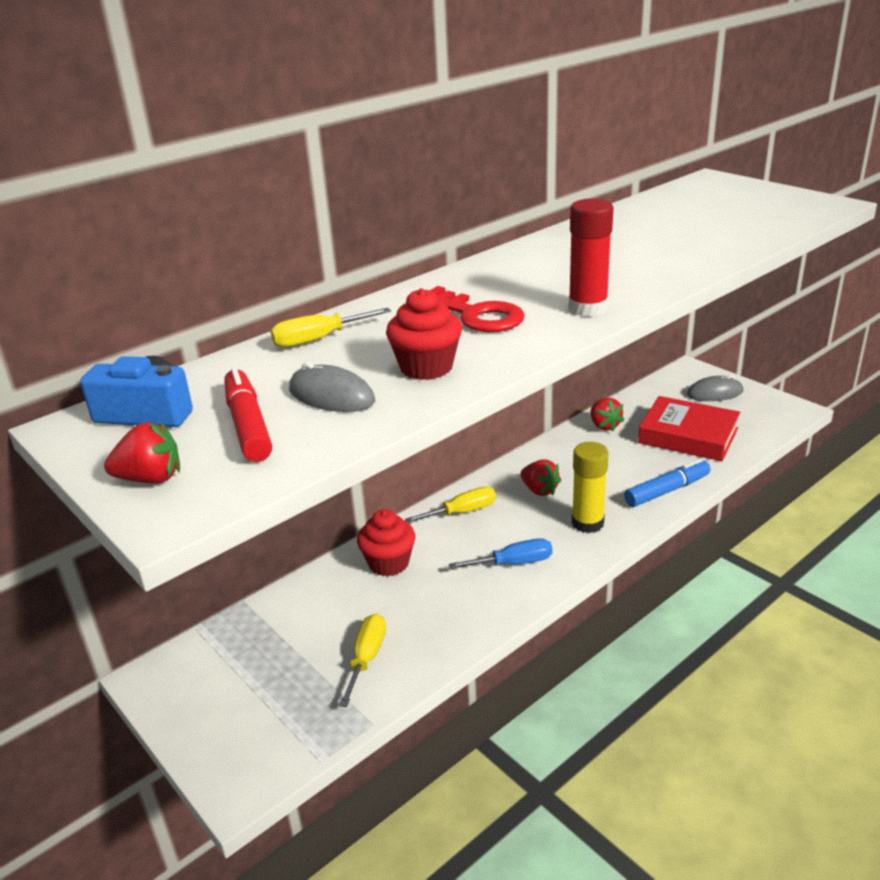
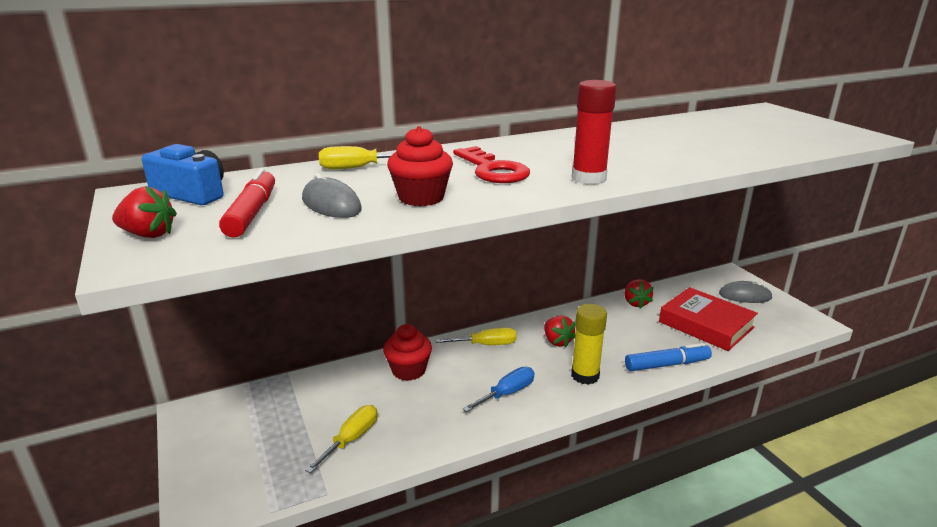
camera: 15 degrees right, 5 degrees down
blue screwdriver [449,538,552,569] -> blue screwdriver turned 45 degrees counterclockwise [462,367,535,412]

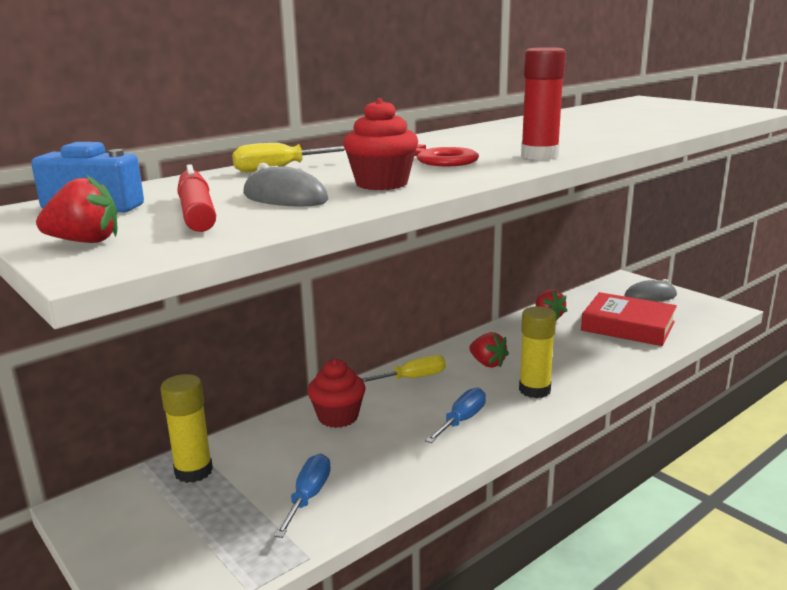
camera: 15 degrees left, 5 degrees down
yellow screwdriver [305,405,377,473] -> blue screwdriver [274,454,331,538]
blue marker [625,343,712,371] -> none
none -> yellow glue stick [160,374,213,483]

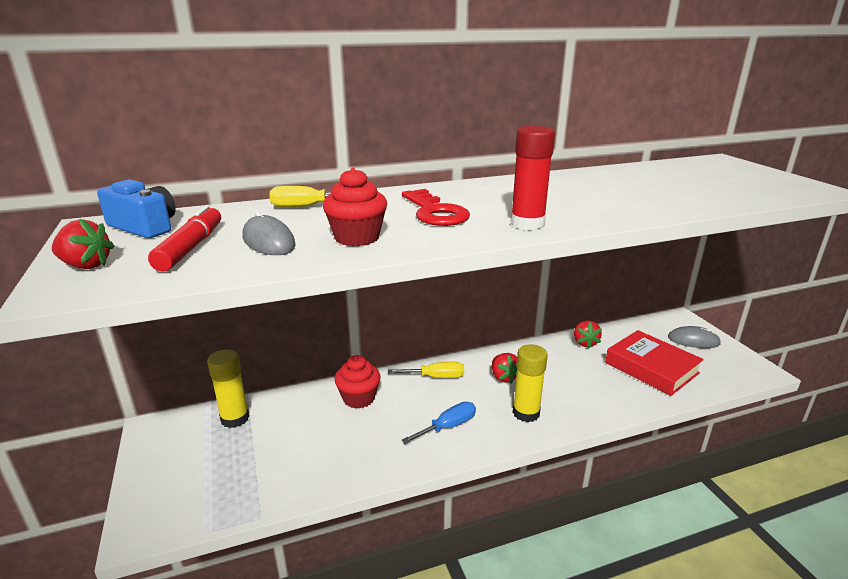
camera: 20 degrees right, 5 degrees up
blue screwdriver [274,454,331,538] -> none

